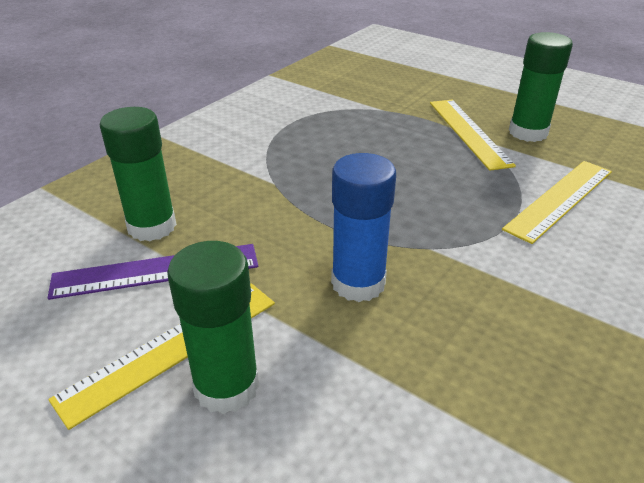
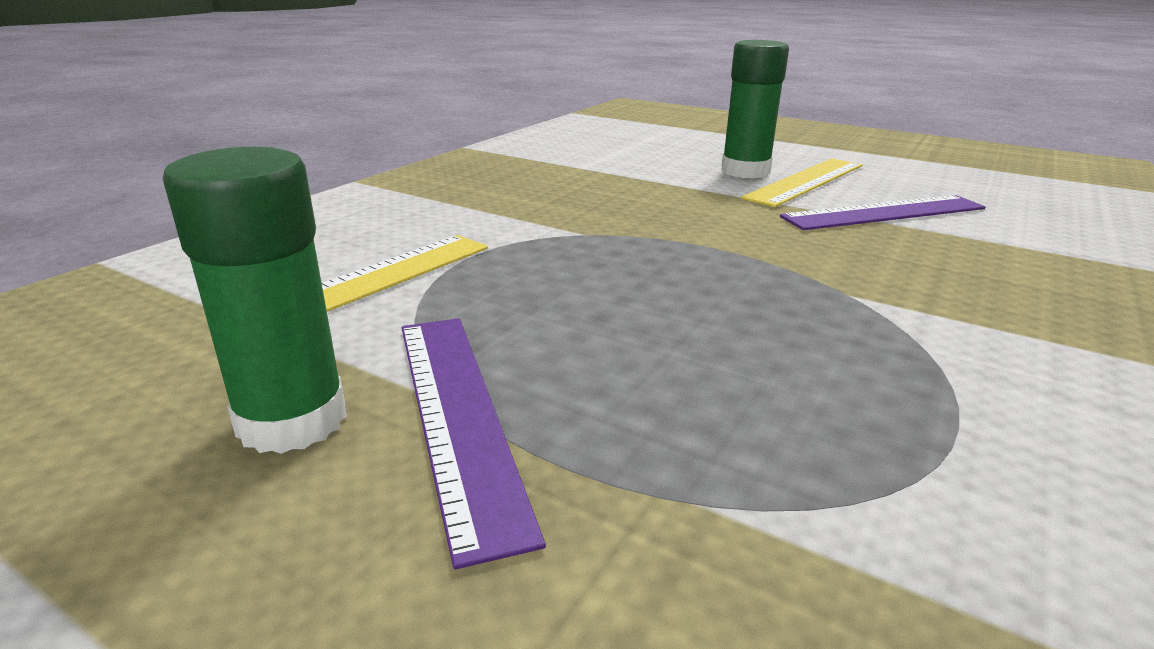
camera: 175 degrees right, 10 degrees down
green glue stick [100,107,177,241] -> none
blue glue stick [331,153,396,302] -> none
yellow ruler [430,100,516,171] -> purple ruler [402,318,546,569]

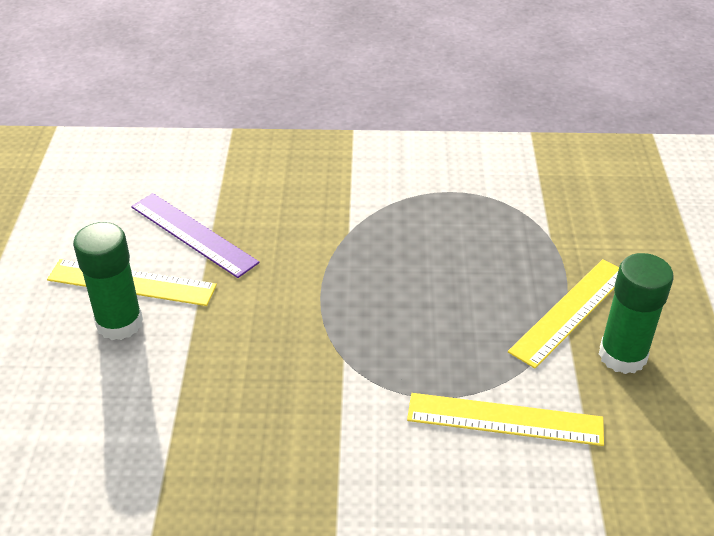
camera: 120 degrees left, 15 degrees up
purple ruler [402,318,546,569] -> yellow ruler [508,259,619,369]

